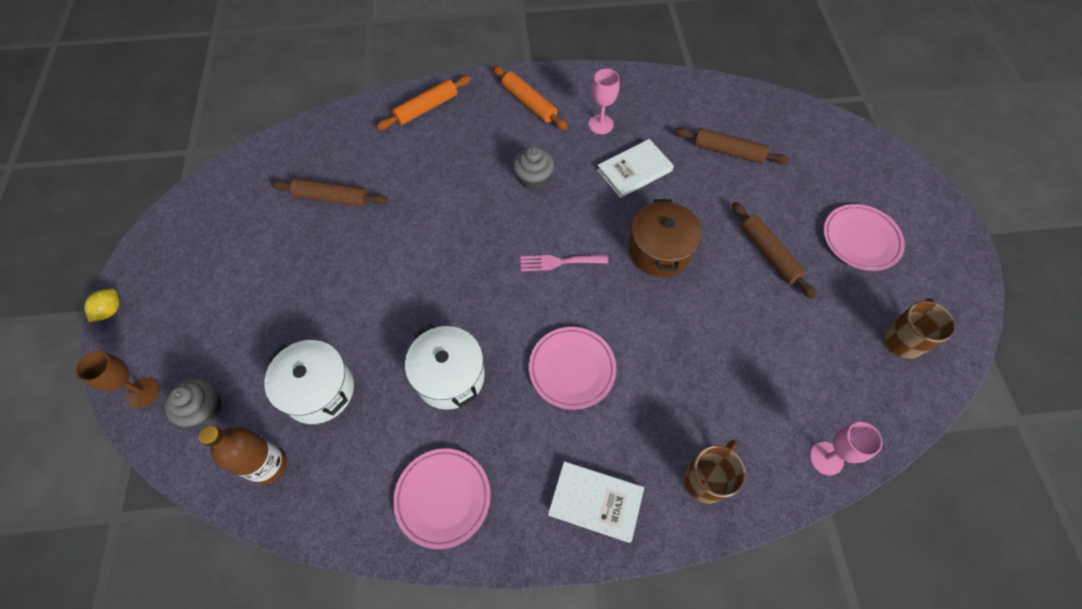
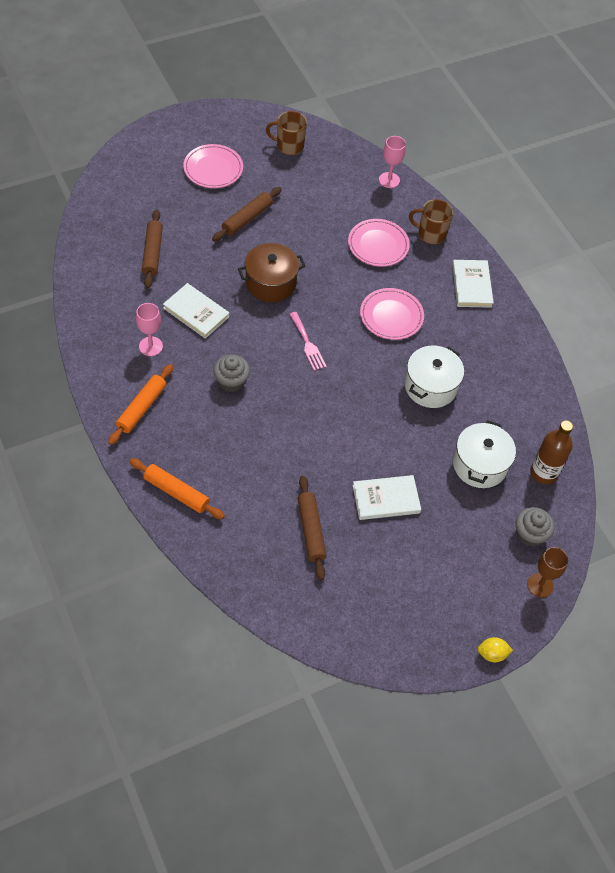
camera: 115 degrees left, 5 degrees down
pink plate [393,448,491,549] -> pink plate moved to [348,219,410,267]
none -> white book [353,475,421,520]

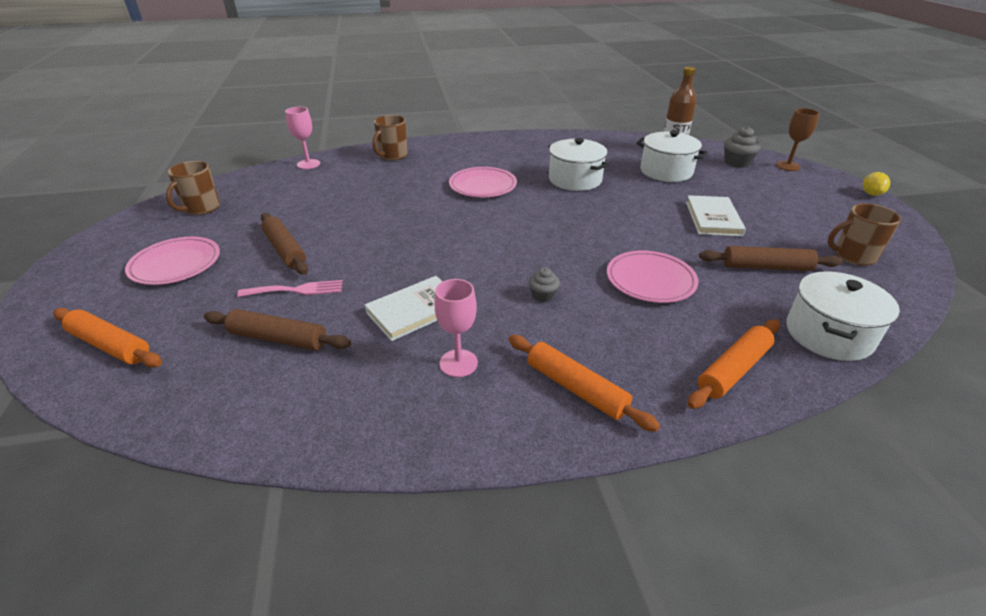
camera: 70 degrees left, 20 degrees down
grey cupcake [213,355,250,392] -> grey cupcake [529,267,560,302], size x0.62
brown pot [238,243,305,302] -> none
pink fork [289,312,326,371] -> pink fork moved to [237,280,343,297]
pink plate [348,219,410,267] -> pink plate moved to [607,251,698,303]
white book [452,260,494,308] -> none
none -> orange rolling pin [54,308,162,367]
none -> white pot [786,271,900,361]
none -> brown mug [828,203,901,266]

